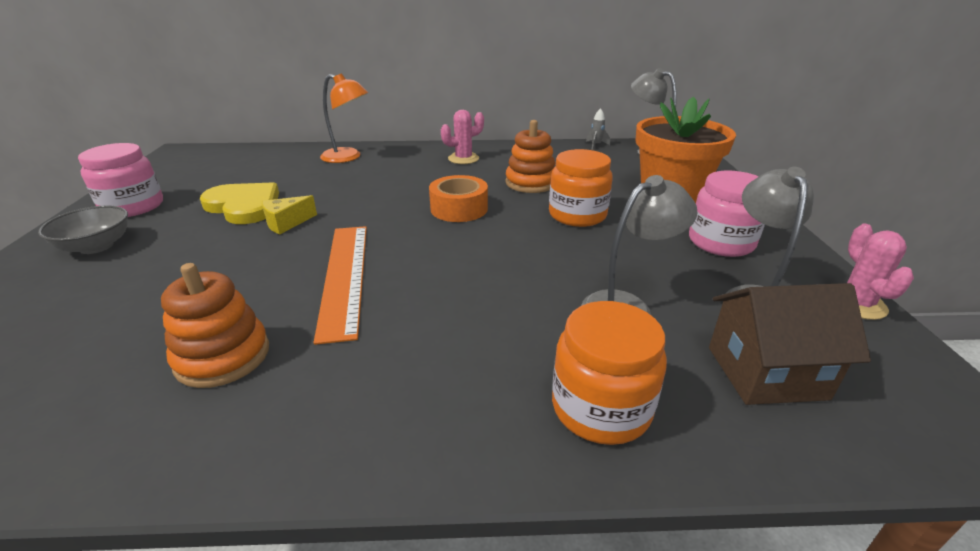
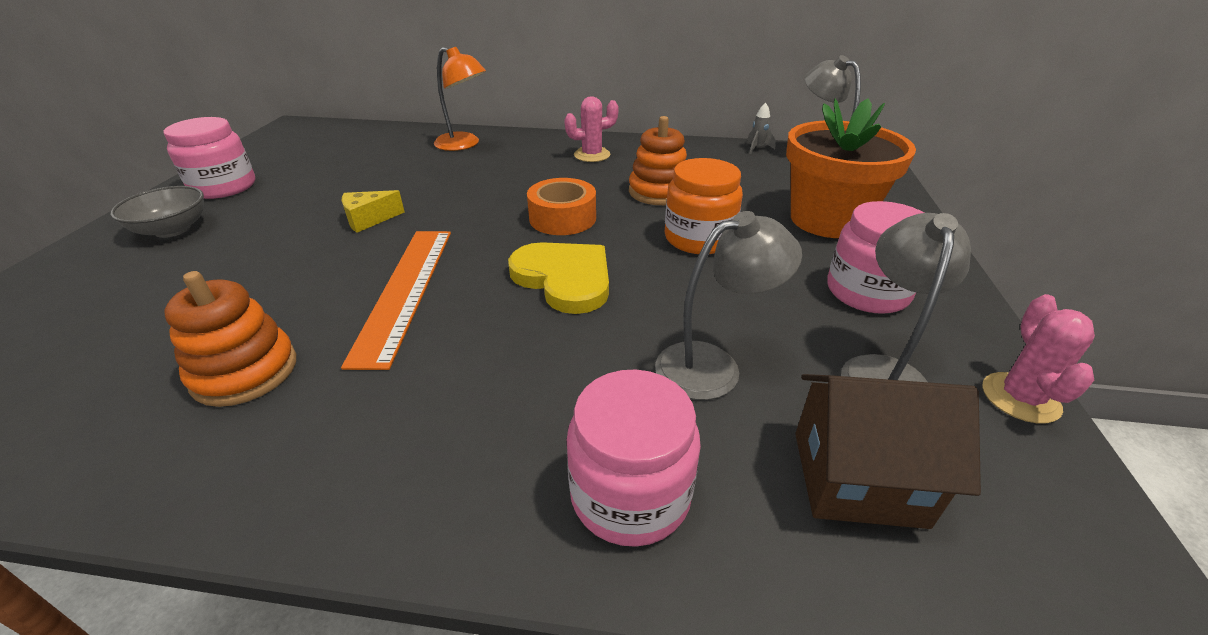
camera: 10 degrees right, 5 degrees up
yellow heart [200,182,279,224] -> yellow heart moved to [508,242,609,314]
orange jar [552,301,667,445] -> pink jar [567,370,701,547]

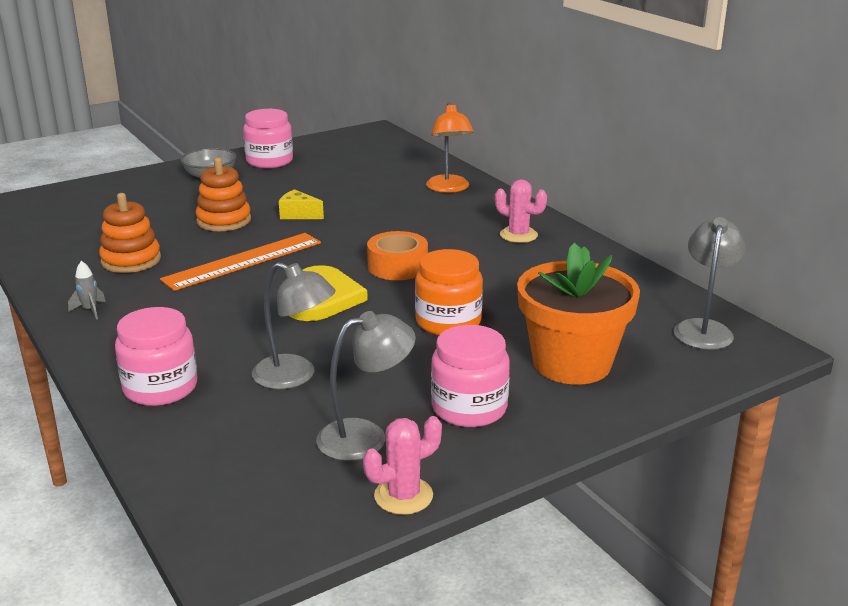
camera: 50 degrees right, 10 degrees down
orange stacking toy [629,116,687,205] -> orange stacking toy moved to [196,158,251,231]
grey rocket [747,103,776,154] -> grey rocket moved to [68,261,106,320]
brown house [795,374,981,529] -> none

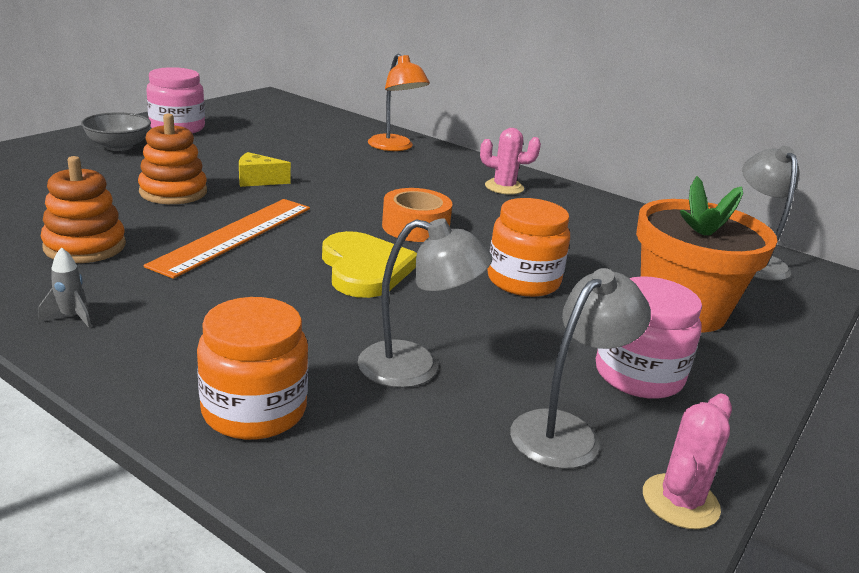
camera: 25 degrees left, 0 degrees up
pink jar [115,307,197,406] -> orange jar [197,297,308,440]

